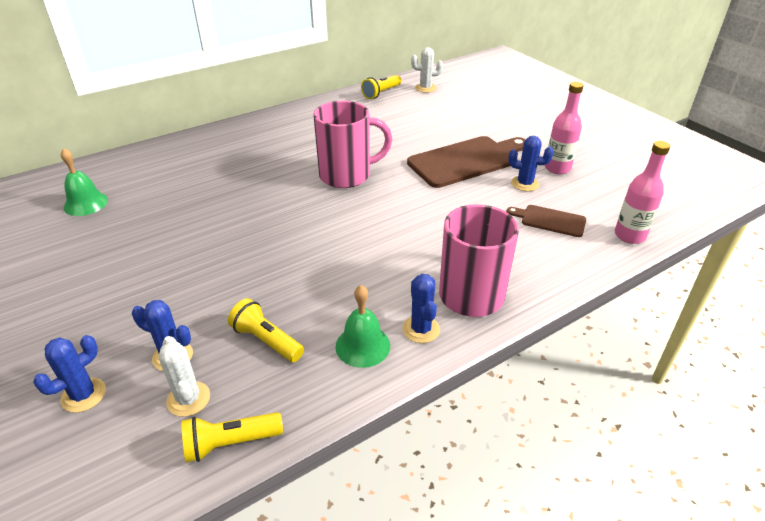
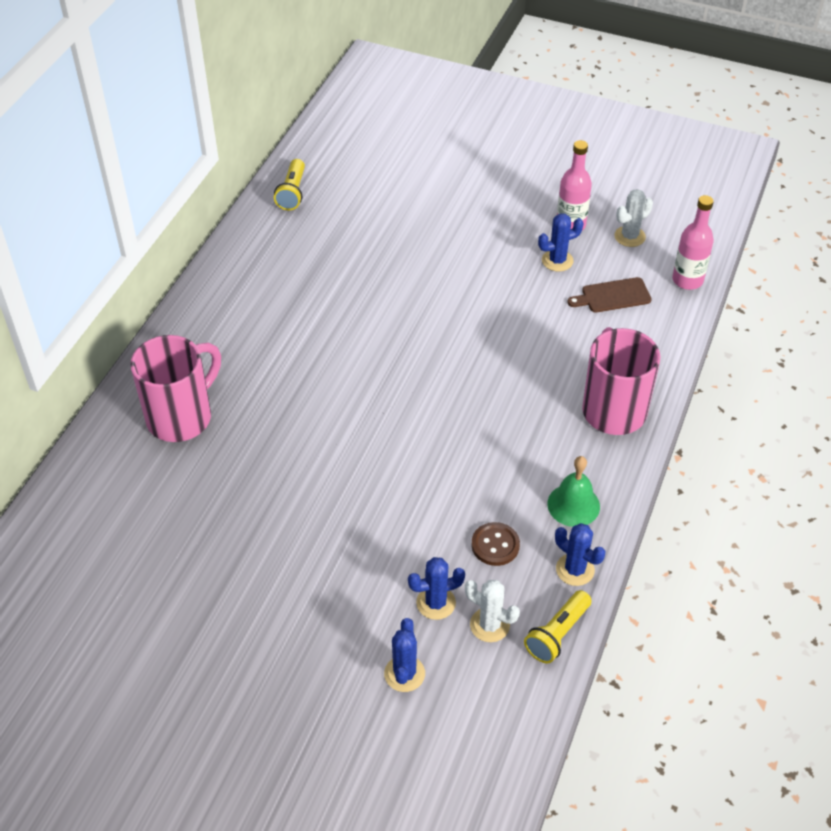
camera: 35 degrees left, 10 degrees up
green bell [61,148,108,216] -> none
yellow flashlight [228,298,304,362] -> brown button [472,522,520,566]
pink mug [313,101,392,188] -> pink mug moved to [130,335,221,442]
blue cactus [402,274,440,343] -> blue cactus moved to [555,523,605,586]
brown cutting board [407,136,526,188] -> none
white cactus [411,47,443,93] -> white cactus moved to [614,189,653,247]

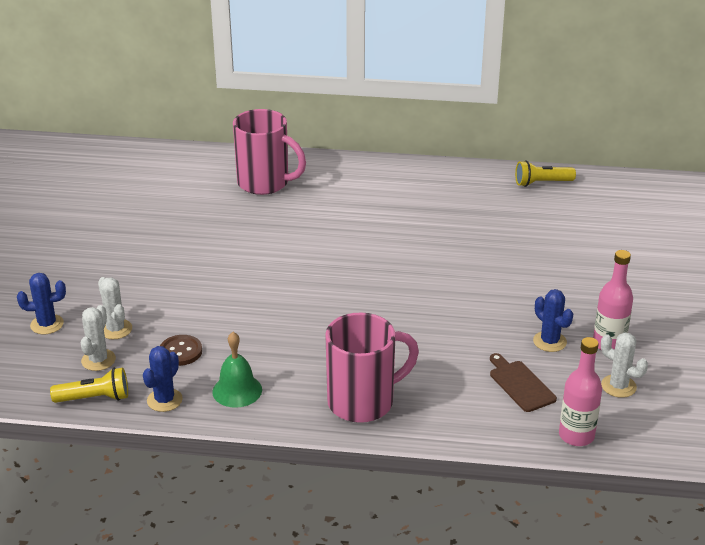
camera: 75 degrees right, 15 degrees down
blue cactus [408,557,465,620] -> white cactus [98,277,132,339]
yellow flashlight [524,590,592,663] -> yellow flashlight turned 150 degrees clockwise [50,368,128,403]

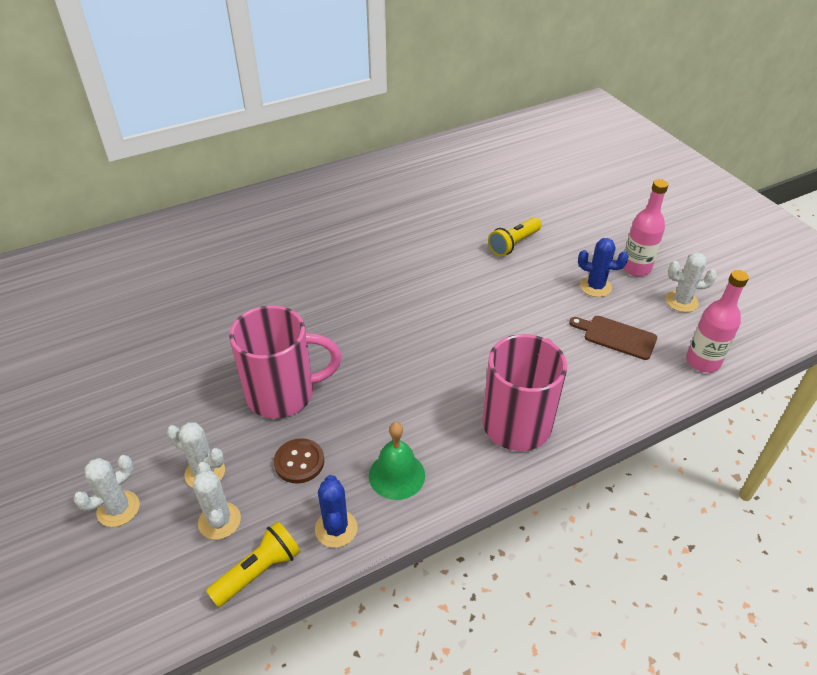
camera: 35 degrees left, 10 degrees up
blue cactus [17,273,66,334] -> white cactus [73,455,140,527]
pink mug [233,109,306,195] -> pink mug moved to [229,305,342,419]
yellow flashlight [515,160,576,187] -> yellow flashlight moved to [488,217,542,256]

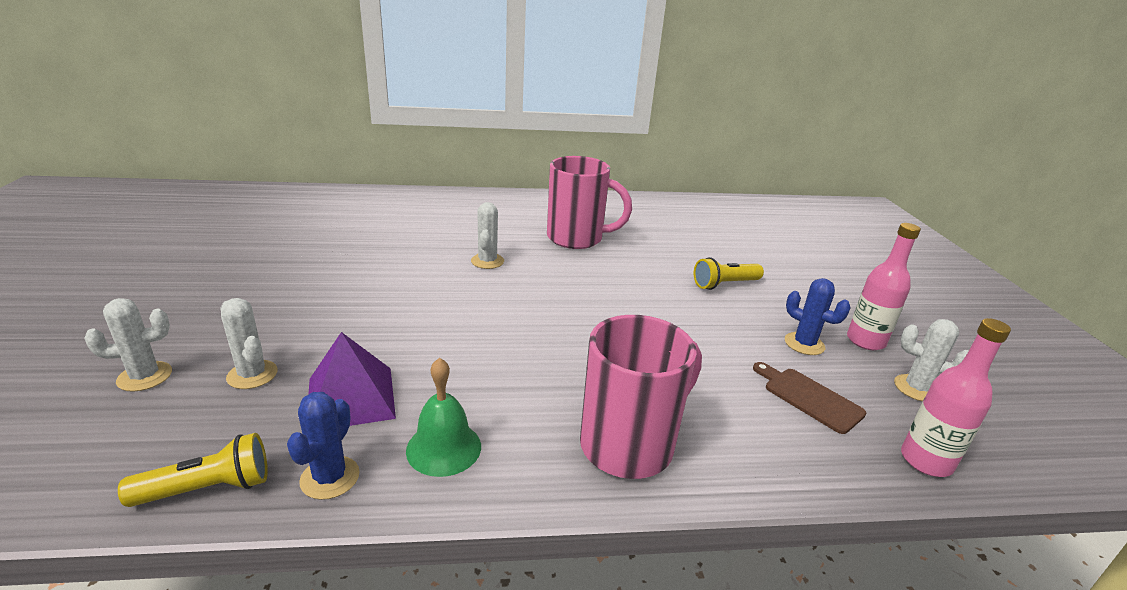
camera: 20 degrees right, 15 degrees down
white cactus [193,462,241,540] -> white cactus moved to [471,202,504,269]
pink mug [229,305,342,419] -> pink mug moved to [547,156,632,249]
brown button [274,438,324,484] -> purple pyramid [308,332,396,426]

